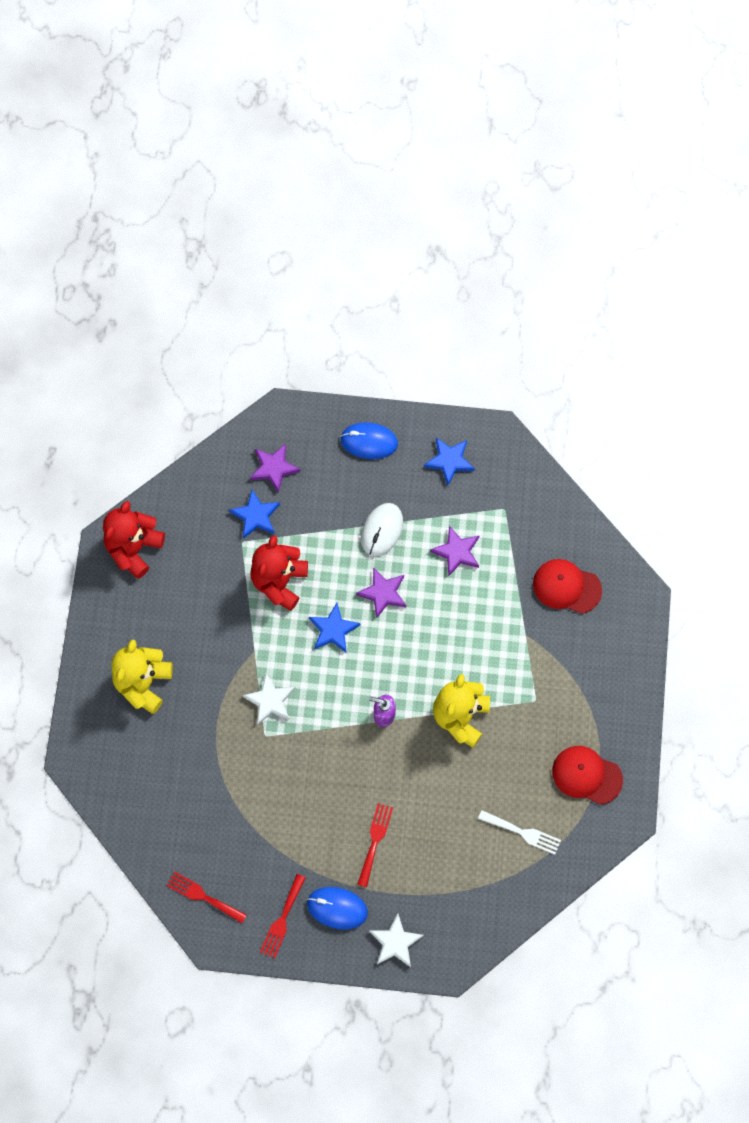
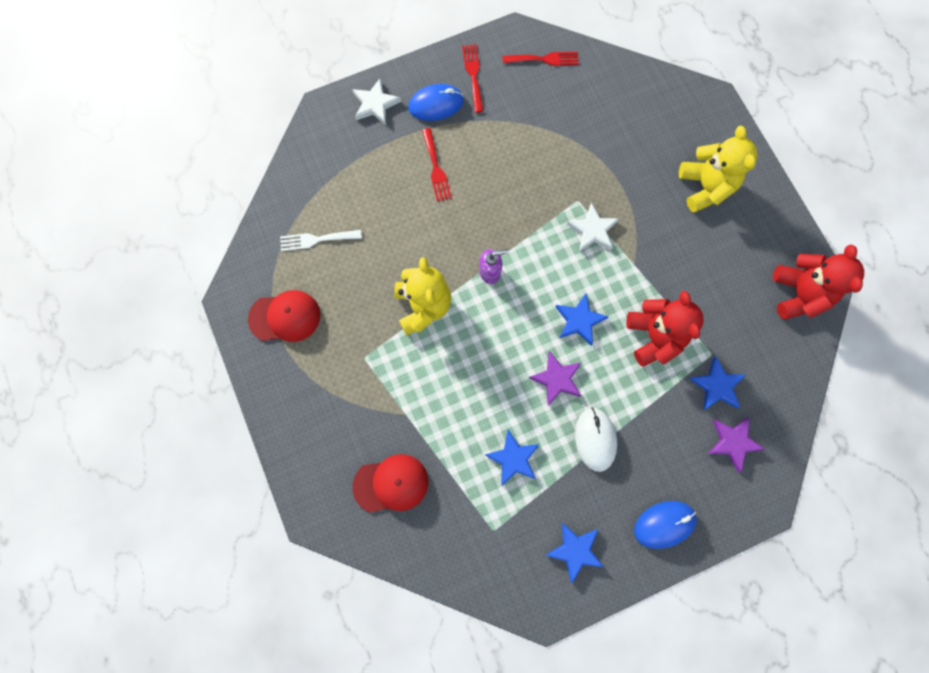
camera: 150 degrees right, 5 degrees up
purple star [430,526,479,577] -> blue star [485,430,540,486]

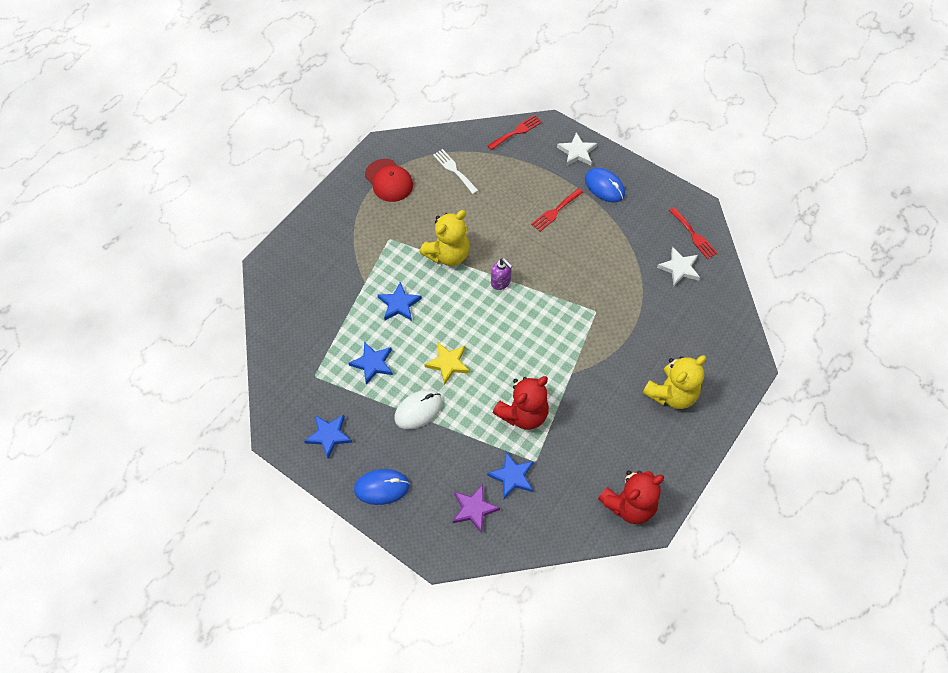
camera: 60 degrees right, 15 degrees down
red cap [353,454,428,513] -> none
red fork [462,44,483,113] -> red fork moved to [487,115,542,150]
purple star [529,351,581,405] -> yellow star [424,343,470,385]
blue star [555,294,608,346] -> blue star moved to [378,282,422,321]
white star [567,202,619,252] -> white star moved to [657,247,700,286]
blue mouse [634,501,697,549] -> blue mouse turned 45 degrees counterclockwise [354,469,410,505]

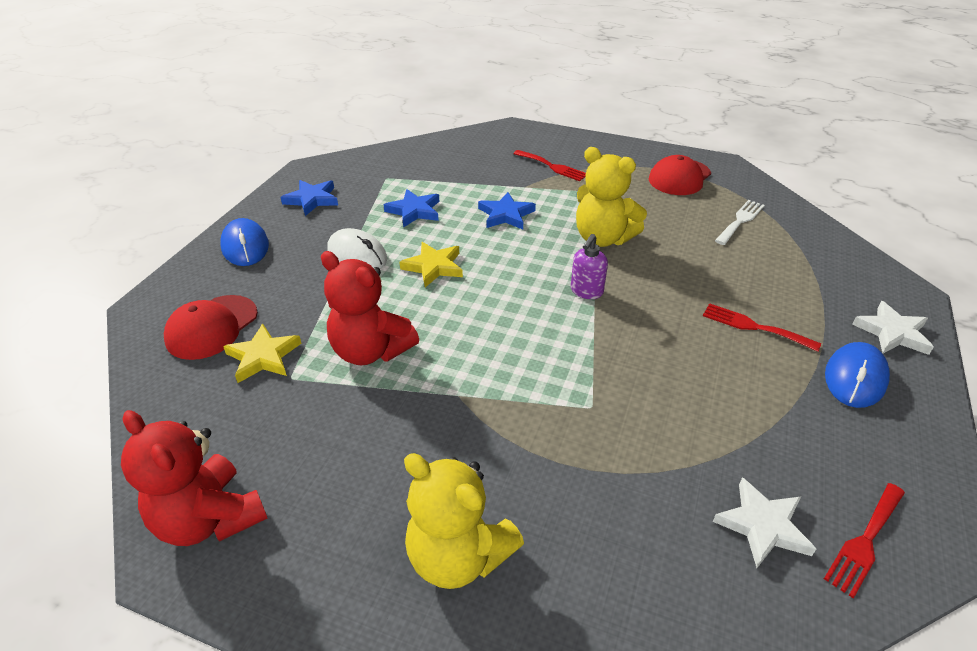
camera: 75 degrees right, 20 degrees down
purple star [453,484,500,533] -> red cap [164,295,258,360]
red fork [487,115,542,150] -> red fork moved to [513,150,586,181]
blue star [487,452,534,499] -> yellow star [223,324,302,383]

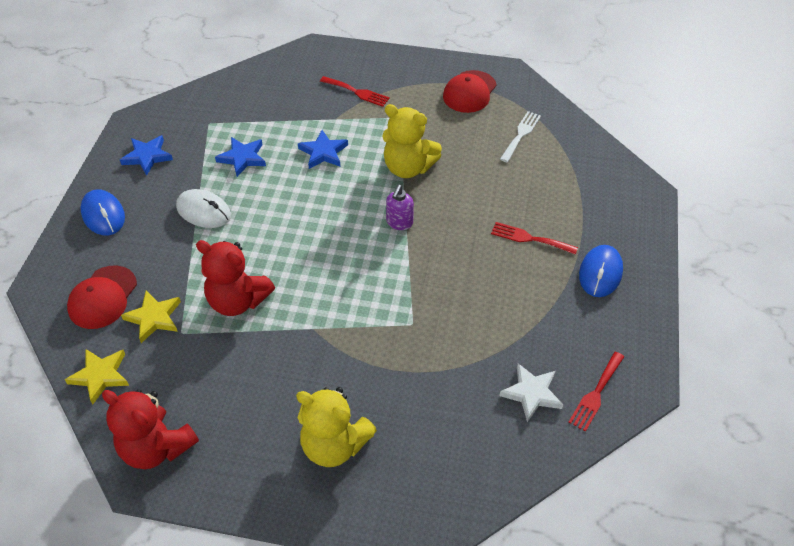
camera: 10 degrees left, 10 degrees up
yellow star [399,242,463,287] -> yellow star moved to [65,349,129,404]
white star [852,301,934,355] -> none

